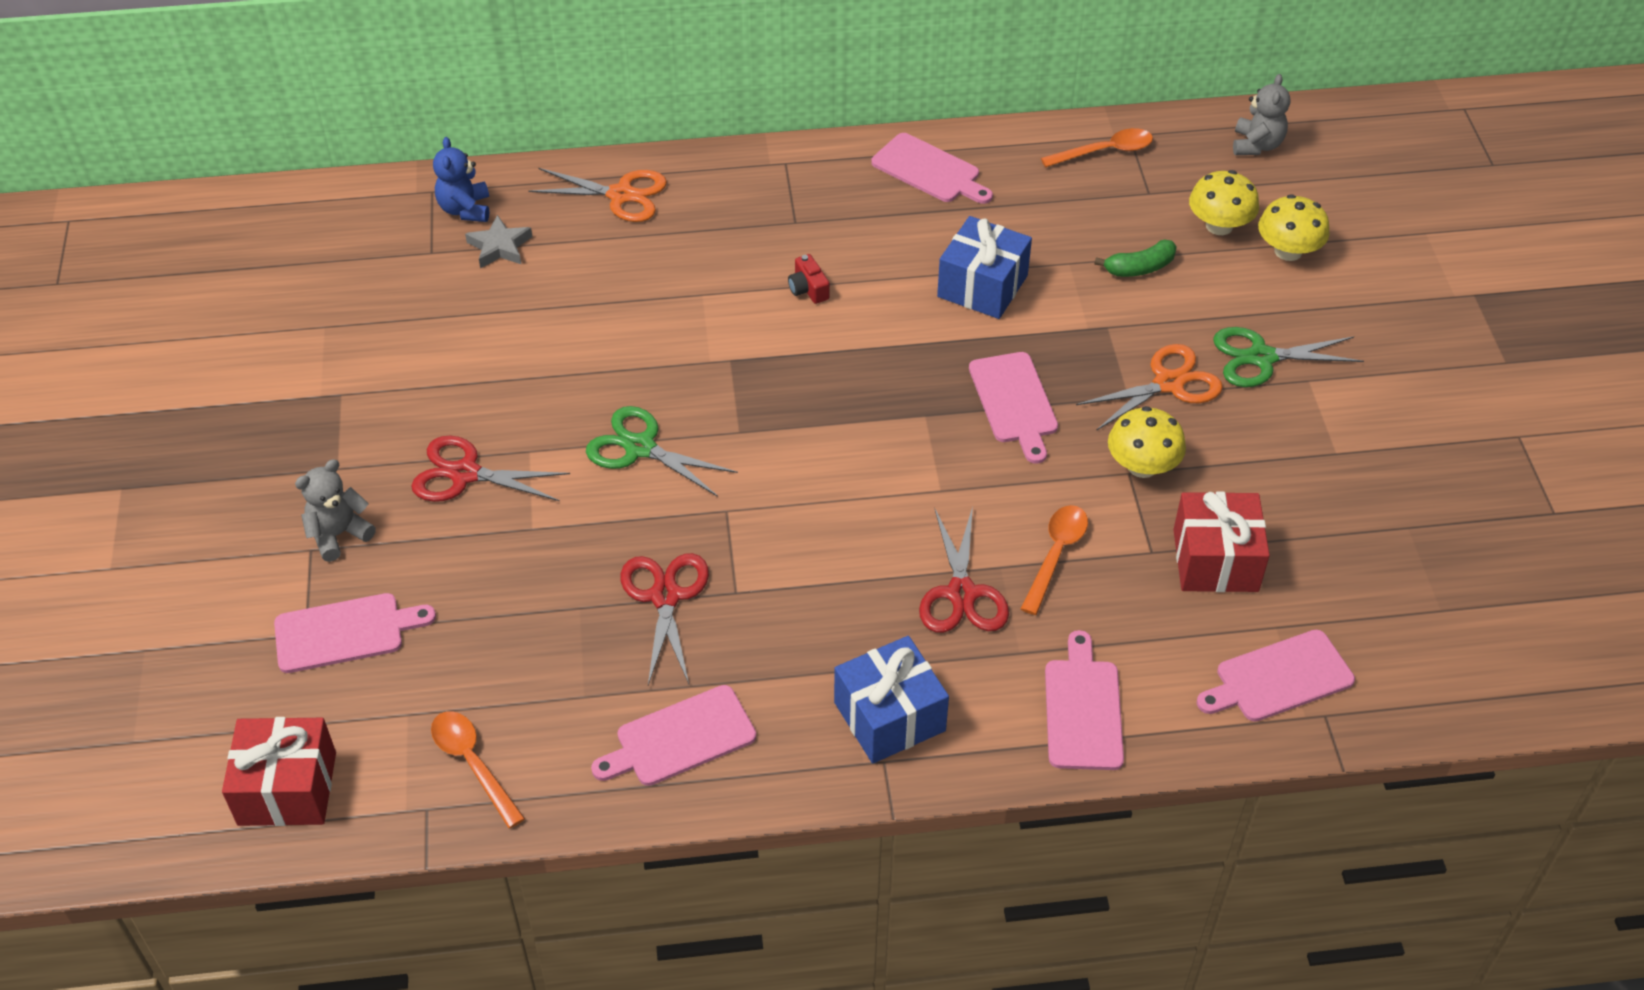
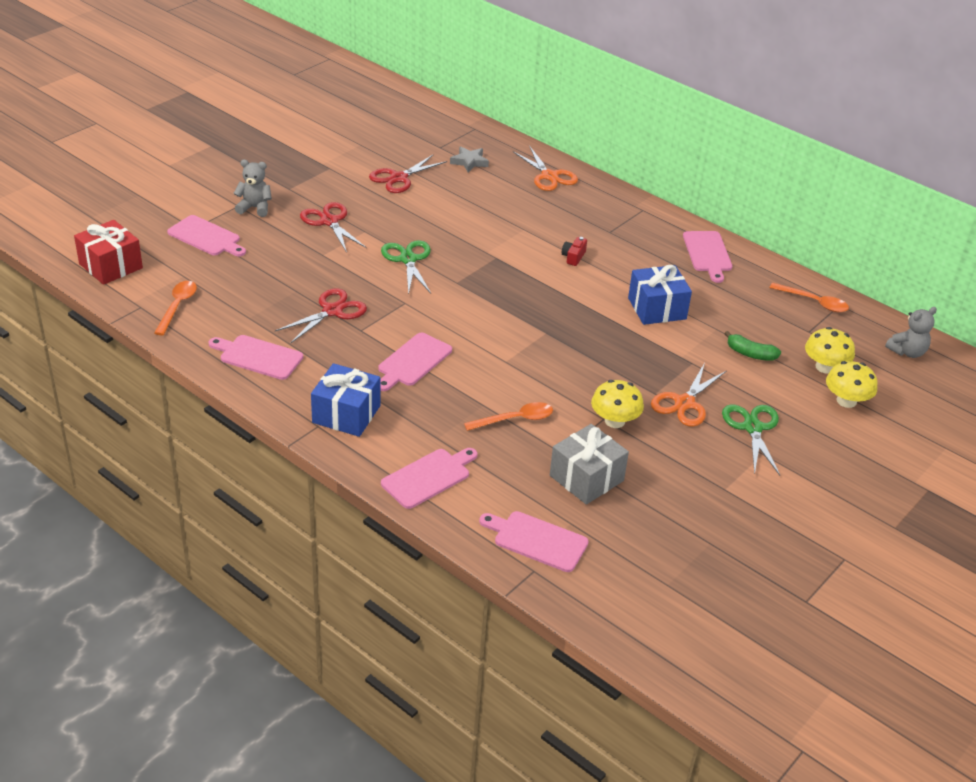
camera: 45 degrees right, 10 degrees down
blue teddy bear [433,137,489,222] -> none
red scissors [919,506,1009,633] -> red scissors moved to [369,154,447,193]
pink cutting board [969,352,1058,464] -> pink cutting board moved to [378,333,452,391]
orange scissors [1076,344,1223,431] -> orange scissors turned 105 degrees clockwise [651,363,726,427]
red gift [1173,492,1270,592] -> grey gift [550,424,629,505]
green scissors [1213,327,1364,387] -> green scissors turned 45 degrees clockwise [722,404,780,475]

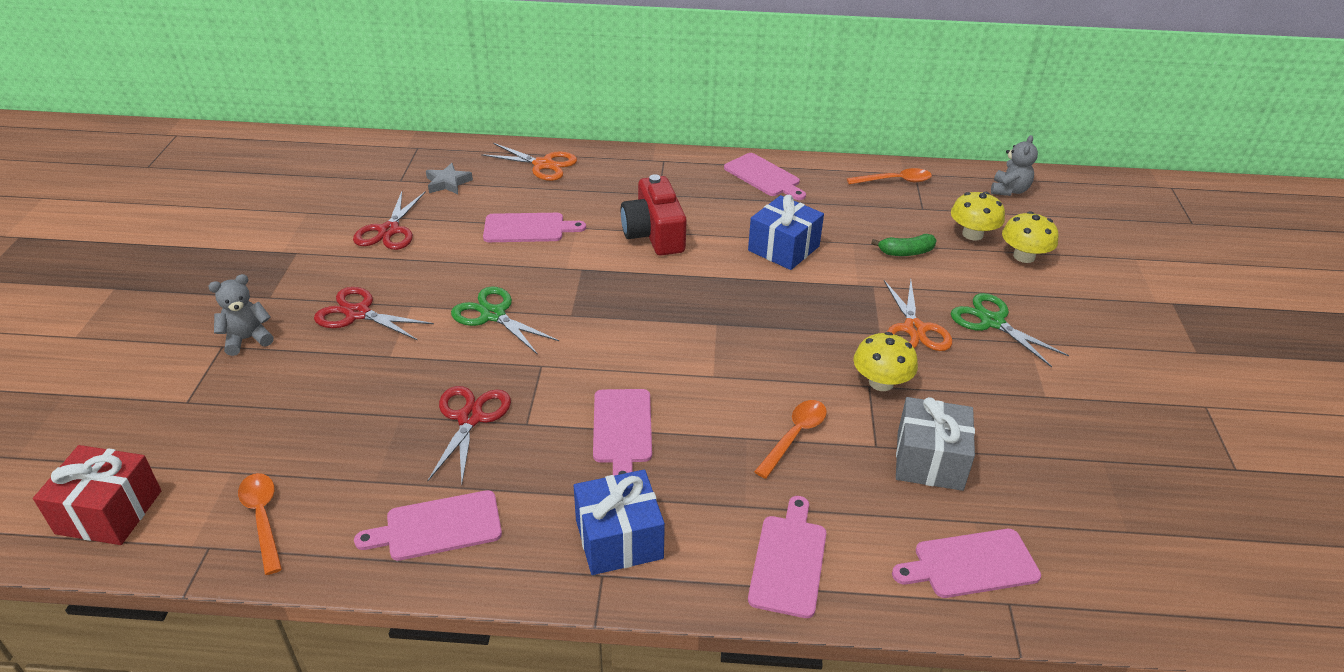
camera: 35 degrees left, 0 degrees up
pink cutting board [167,215,246,257] -> pink cutting board moved to [483,213,586,242]
red camera [562,237,587,266] -> red camera [621,174,687,256], size x2.30

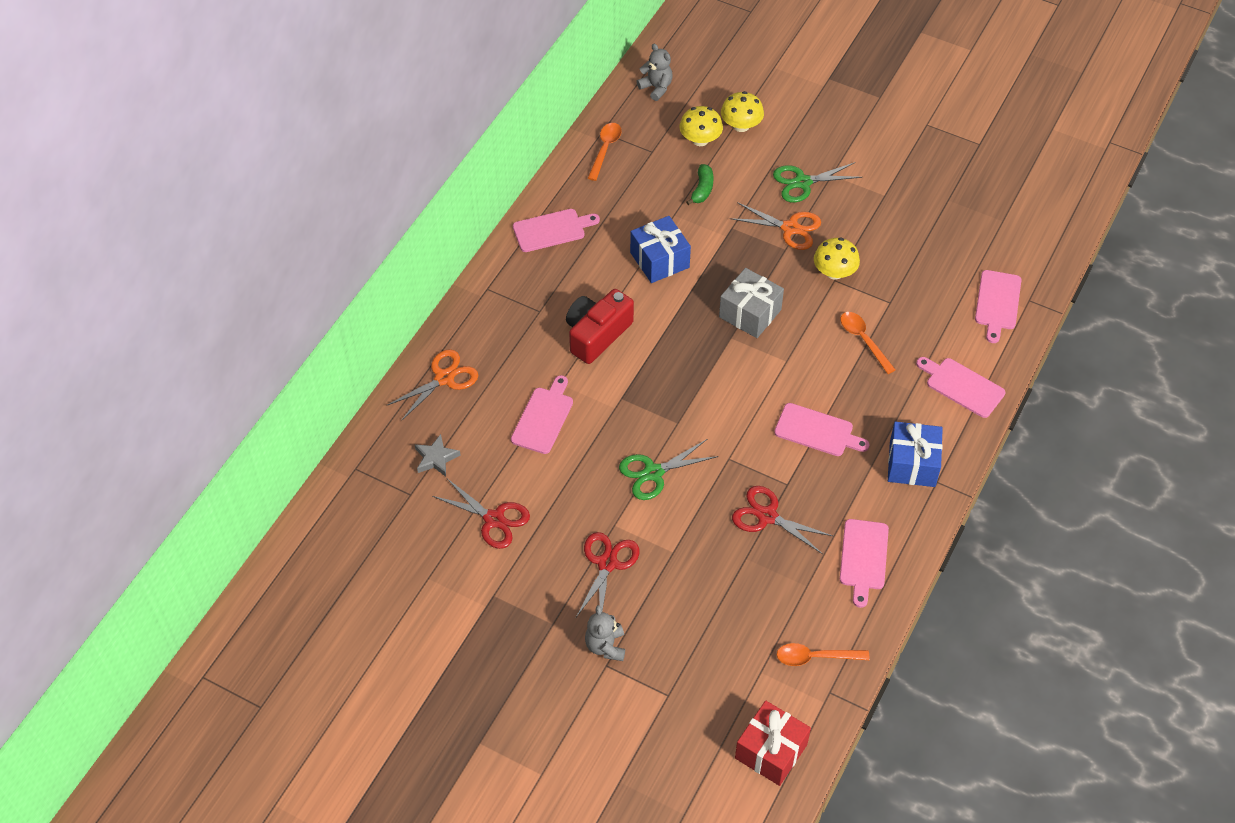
camera: 65 degrees left, 15 degrees up
red scissors [314,287,434,341] -> red scissors turned 150 degrees clockwise [576,532,640,617]
red camera [621,174,687,256] -> red camera turned 120 degrees clockwise [566,289,634,364]
grey gift [896,397,975,491] -> grey gift moved to [719,268,784,338]

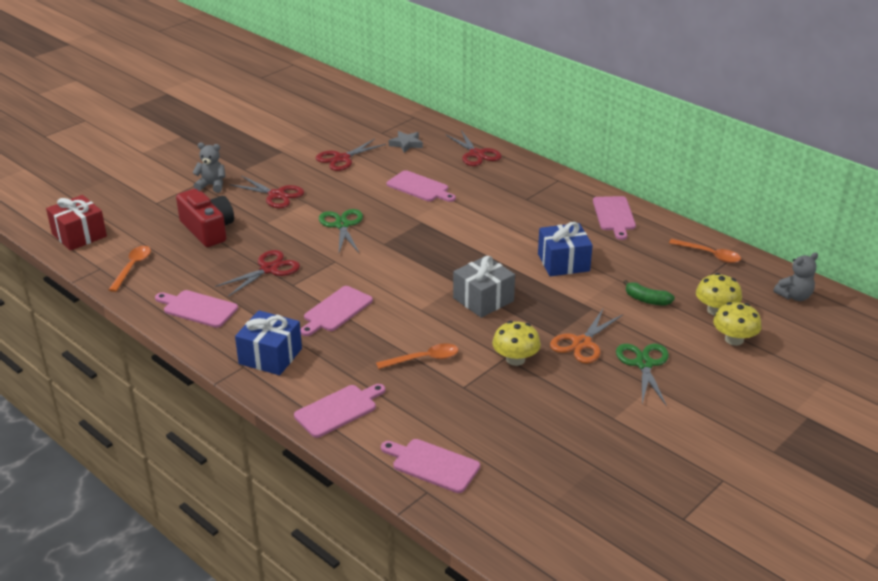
camera: 105 degrees right, 20 degrees down
orange scissors [386,349,478,421] -> red scissors [445,130,502,166]
red camera [566,289,634,364] -> red camera moved to [176,189,234,247]

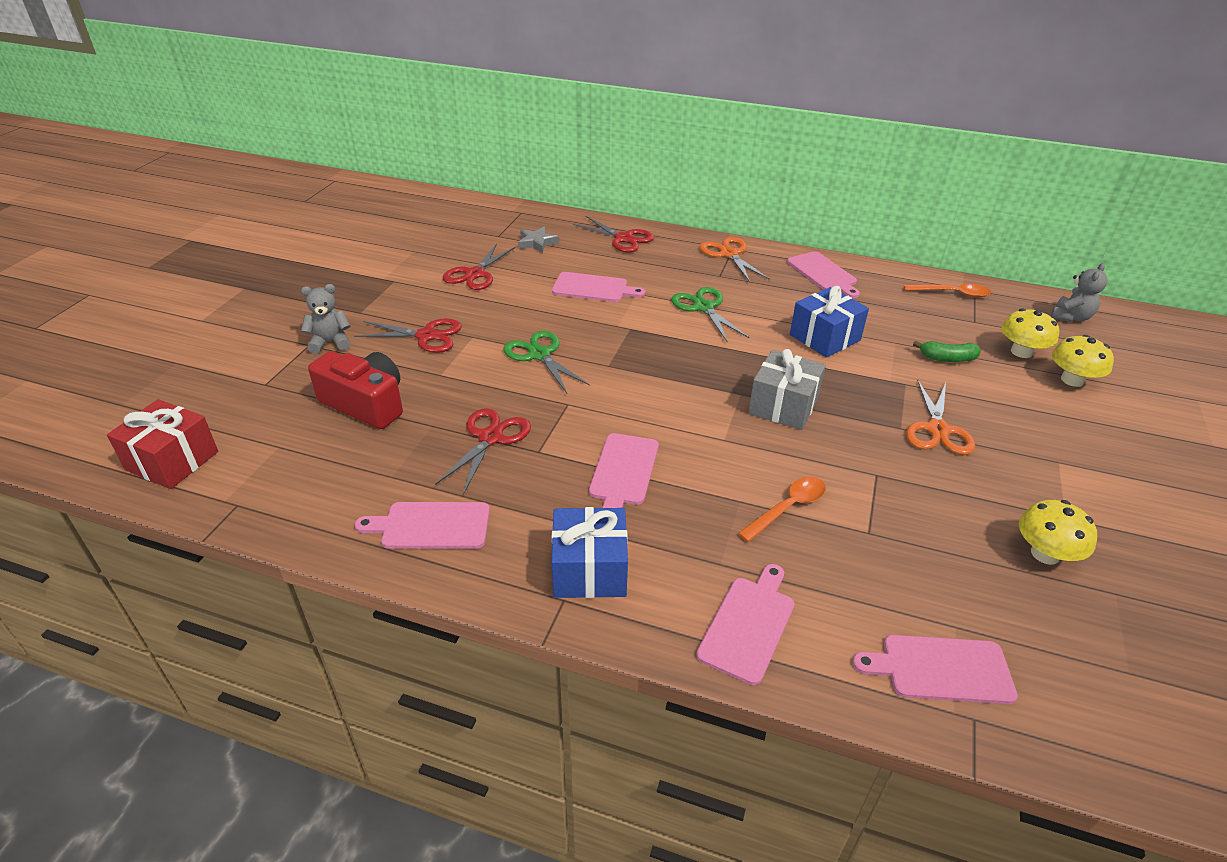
camera: 25 degrees left, 5 degrees up
orange spoon [108,246,151,292] -> none
yellow mushroom [492,321,541,366] -> yellow mushroom moved to [1019,500,1097,565]
green scissors [616,344,669,406] -> green scissors moved to [671,287,749,343]
none -> orange scissors [700,237,770,282]

